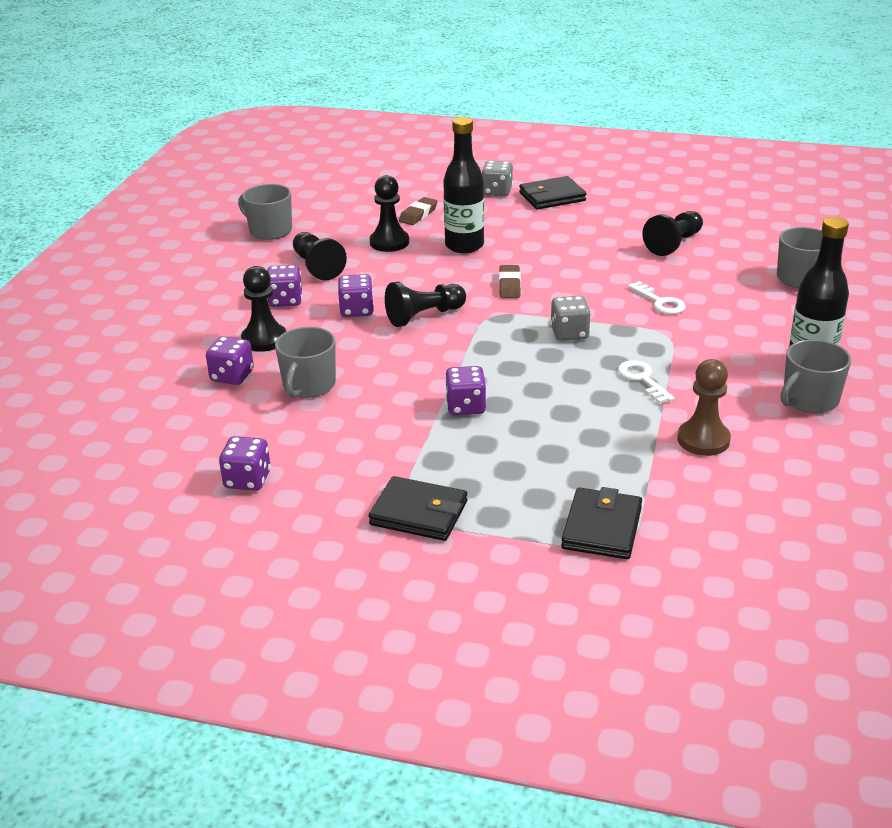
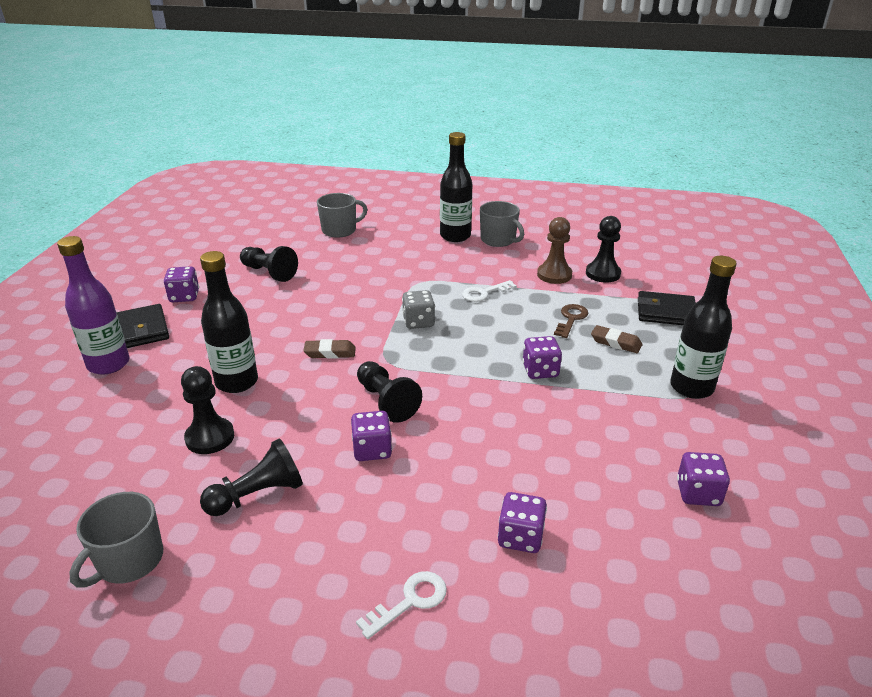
camera: 95 degrees left, 0 degrees up
black pawn [241,266,286,352] -> black pawn moved to [586,216,621,283]
purple dice [267,265,302,307] -> purple dice moved to [164,266,199,302]
grey mug [275,327,336,398] -> none
black wallet [369,476,467,541] -> black bottle [670,256,737,399]
brown eraser [399,197,438,225] -> brown eraser moved to [591,325,642,353]
grey dice [482,161,513,196] -> purple bottle [57,236,130,375]
white key [628,281,686,314] -> white key moved to [356,571,447,639]
none -> brown key [554,304,588,338]

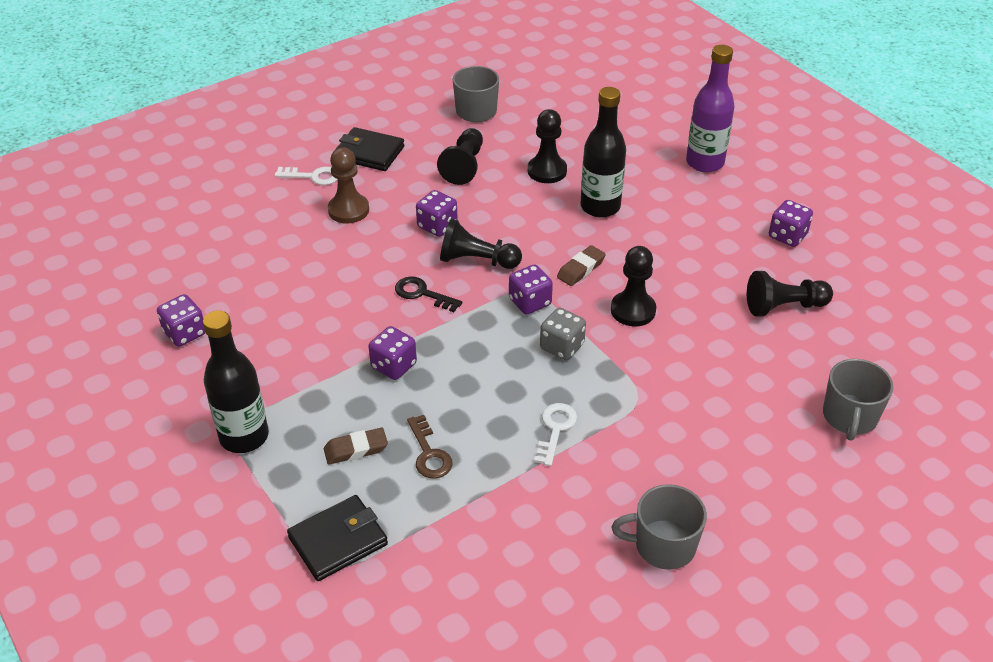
camera: 135 degrees right, 10 degrees up
black wallet [117,304,169,348] -> black wallet moved to [334,127,404,171]
white key [356,571,447,639] -> white key turned 90 degrees counterclockwise [274,167,338,185]
black bottle [440,132,472,242] -> none
purple dice [498,492,547,553] -> purple dice moved to [509,264,553,315]
brown pawn [537,217,572,284] -> brown pawn moved to [328,148,369,224]
black pawn [586,216,621,283] -> black pawn moved to [611,246,656,326]
none -> black key [395,276,462,312]

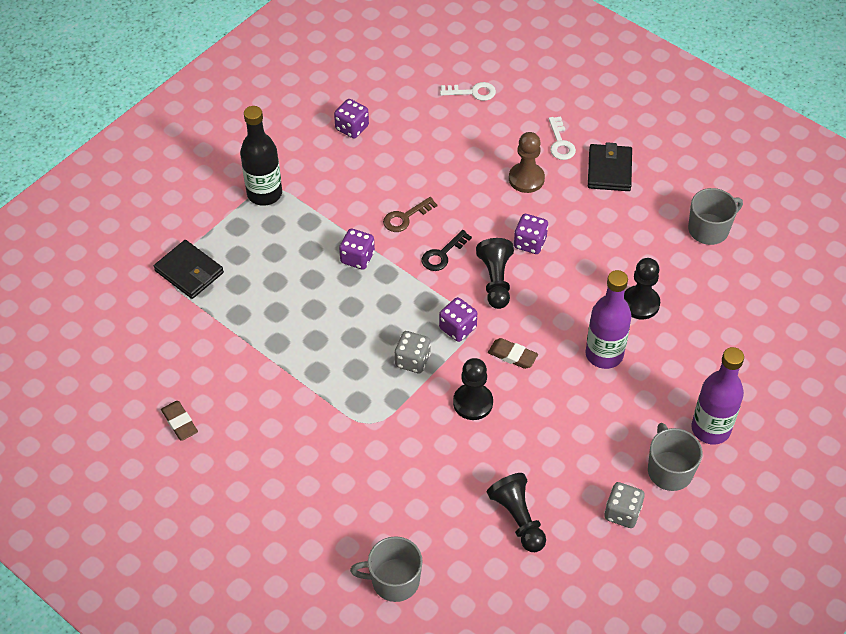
camera: 75 degrees right, 10 degrees up
brown eraser [324,428,388,465] -> brown eraser moved to [161,401,198,441]
black key [395,276,462,312] -> black key turned 150 degrees counterclockwise [422,230,472,271]
brown key [407,415,453,479] -> brown key moved to [383,197,437,232]
black pawn [437,128,483,185] -> none
white key [534,403,577,466] -> white key moved to [440,82,496,101]
black bottle [581,87,626,218] -> purple bottle [585,270,632,369]
grey mug [612,484,707,570] -> grey mug moved to [648,423,702,491]
purple dice [769,200,813,247] -> grey dice [604,482,645,528]

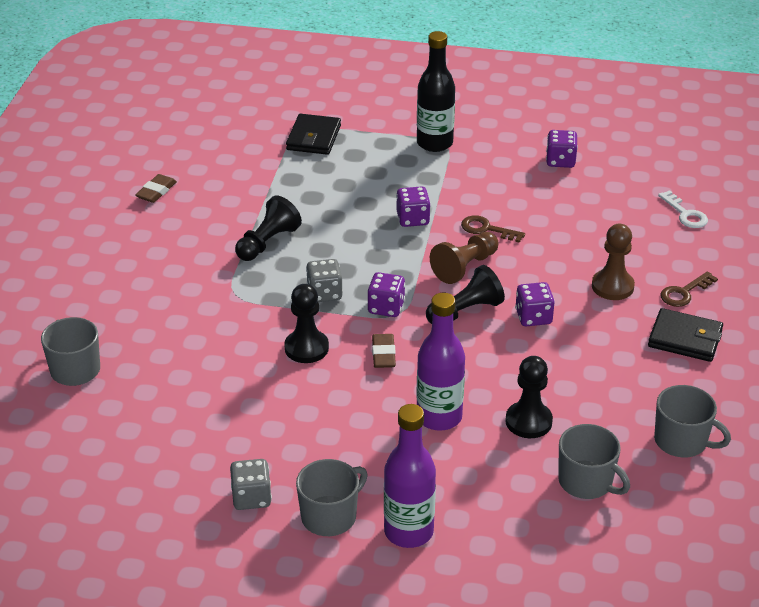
camera: 60 degrees right, 15 degrees down
black key [422,230,472,271] -> brown pawn [430,232,498,284]
black pawn [487,473,546,552] -> black pawn moved to [235,196,302,261]
white key [549,116,576,160] -> brown key [661,271,718,307]
black wallet [588,142,632,191] -> black wallet turned 45 degrees clockwise [648,308,723,362]
none -> grey mug [558,424,630,499]

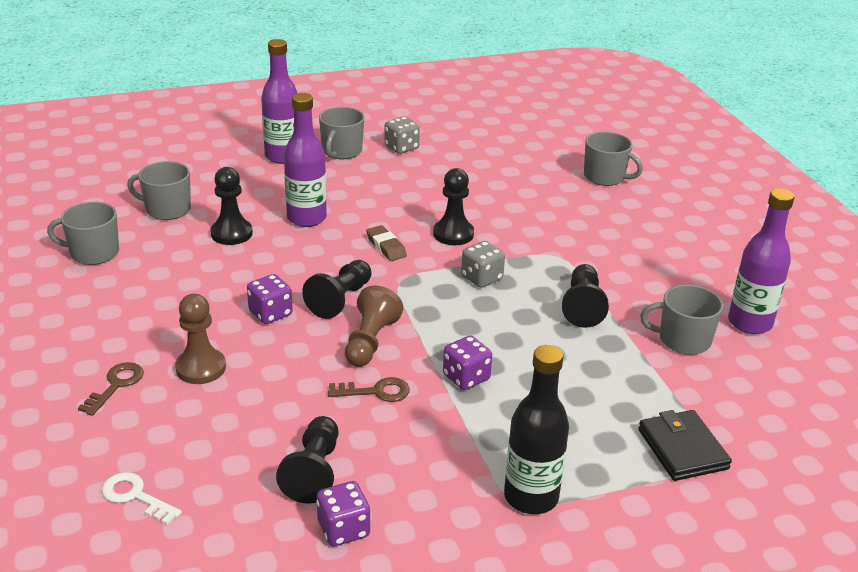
camera: 150 degrees right, 5 degrees down
brown eraser [135,174,177,203] -> purple bottle [728,188,795,334]
purple dice [367,272,405,317] -> none
black wallet [648,308,723,362] -> none
none -> black pawn [276,416,338,504]
none -> grey mug [640,285,723,355]

